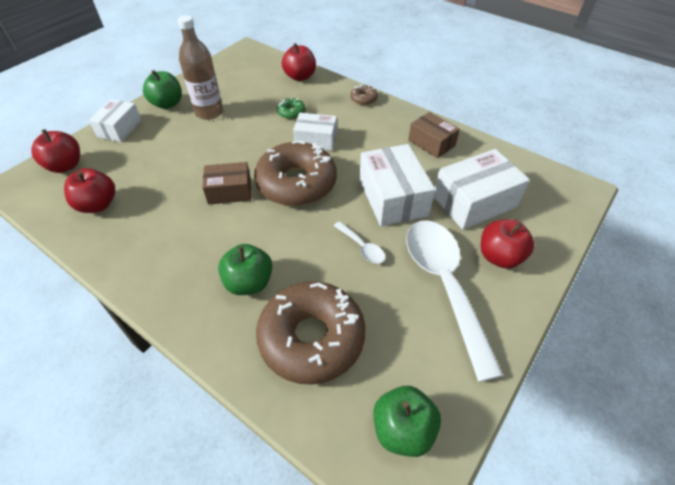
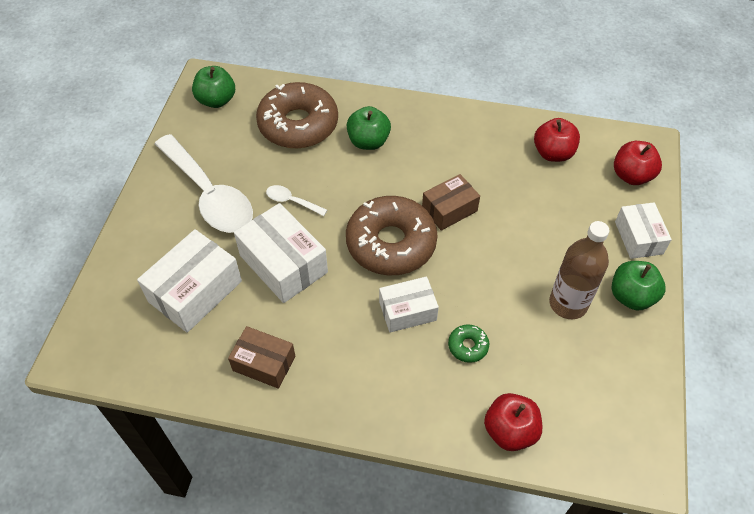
camera: 155 degrees right, 5 degrees up
brown donut [350,85,378,105] -> none
red apple [481,219,534,269] -> none

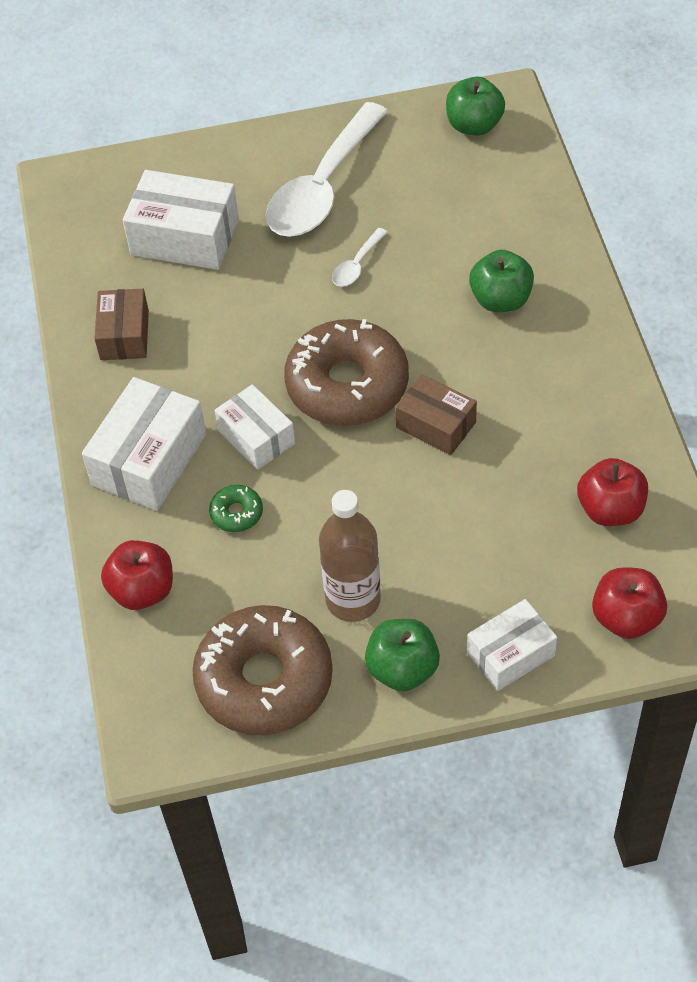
camera: 70 degrees right, 0 degrees up
white box [234,203,328,303] -> white box moved to [82,377,206,511]
brown donut [256,82,338,148] -> brown donut moved to [192,605,333,735]
white spoon [266,185,327,216] -> white spoon turned 150 degrees counterclockwise [332,228,388,287]

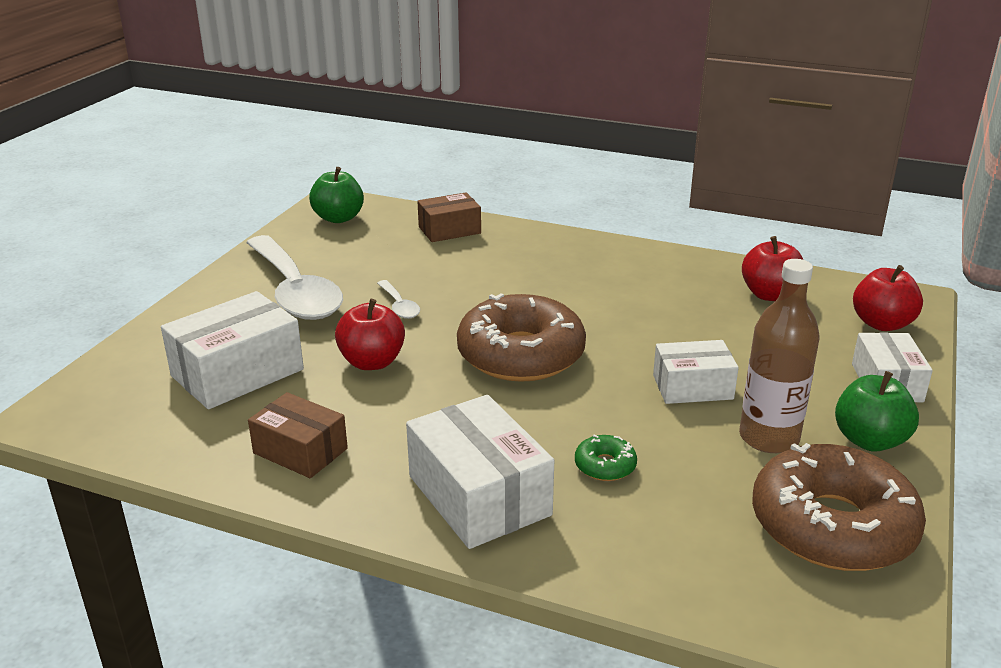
camera: 60 degrees left, 25 degrees down
red apple [101,540,173,610] -> red apple moved to [335,299,405,370]
white box [215,384,295,470] -> white box moved to [653,340,739,404]
brown box [395,374,477,455] -> brown box moved to [417,192,481,242]
green apple [469,250,534,312] -> none

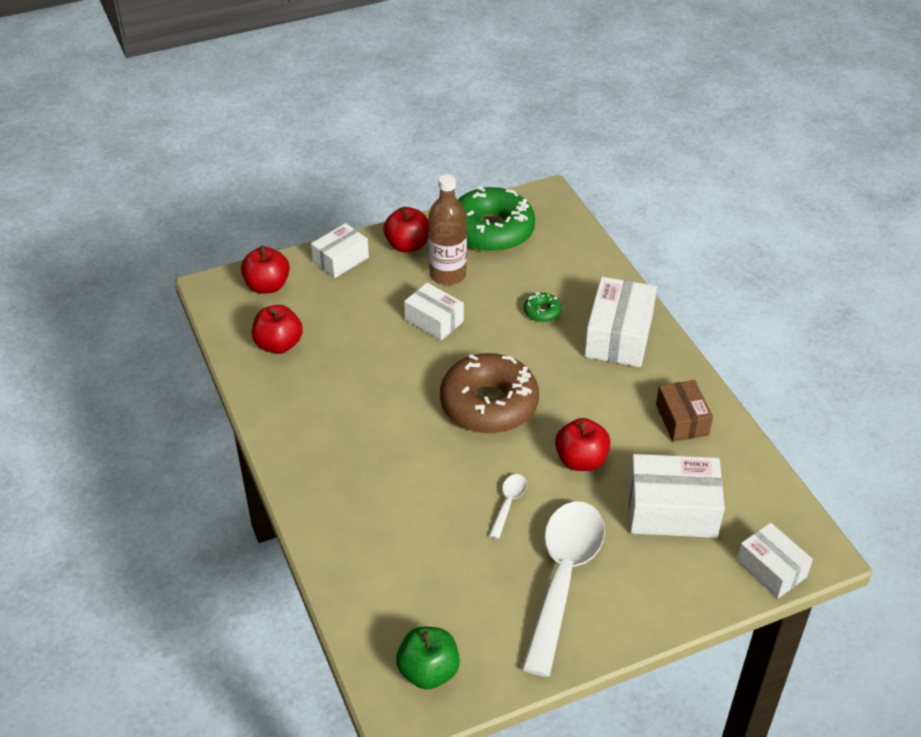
camera: 135 degrees left, 15 degrees up
brown box [417,192,481,242] -> none
brown donut [752,443,926,571] -> green donut [458,186,535,253]
green apple [835,371,919,452] -> red apple [383,207,429,252]
none -> white box [736,523,813,599]

